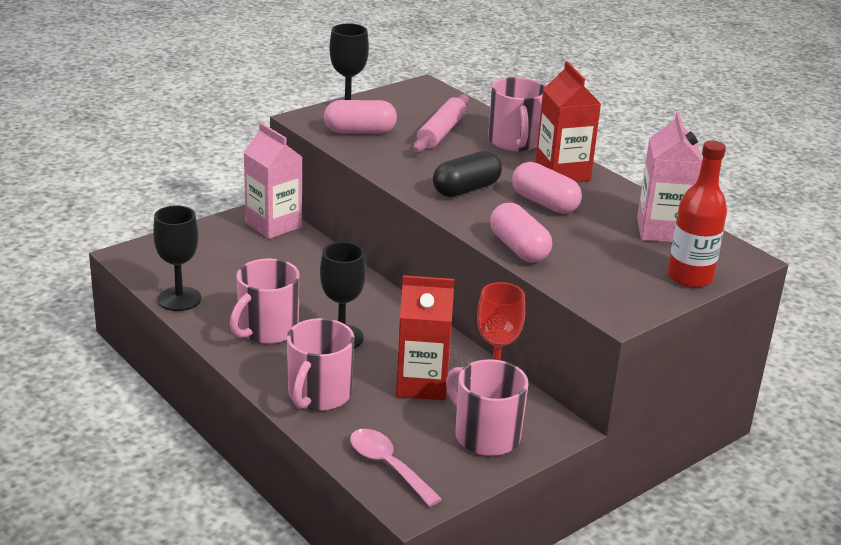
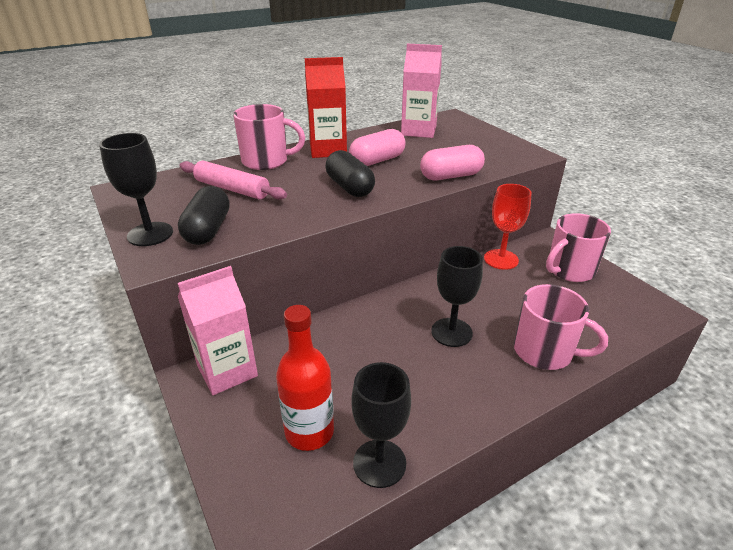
camera: 80 degrees left, 5 degrees up
pink mug [230,258,300,344] -> none
pink capsule [324,100,397,133] -> black capsule [178,186,230,245]
pink spoon [350,429,442,507] -> none
red carton [396,275,455,400] -> none
red bottle [668,141,727,288] -> red bottle moved to [276,305,334,451]

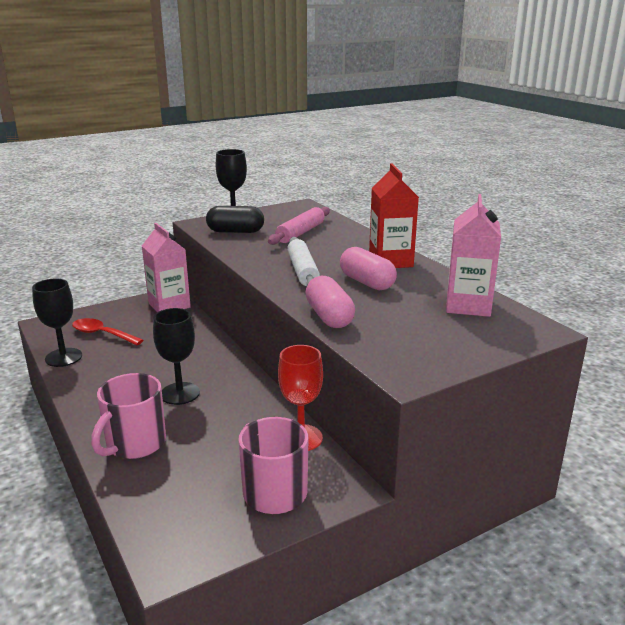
camera: 90 degrees right, 10 degrees down
pink mug [233,104,305,170] -> none
red bottle [276,305,334,451] -> red spoon [72,318,143,345]
black capsule [325,150,375,197] -> white rolling pin [287,237,320,286]

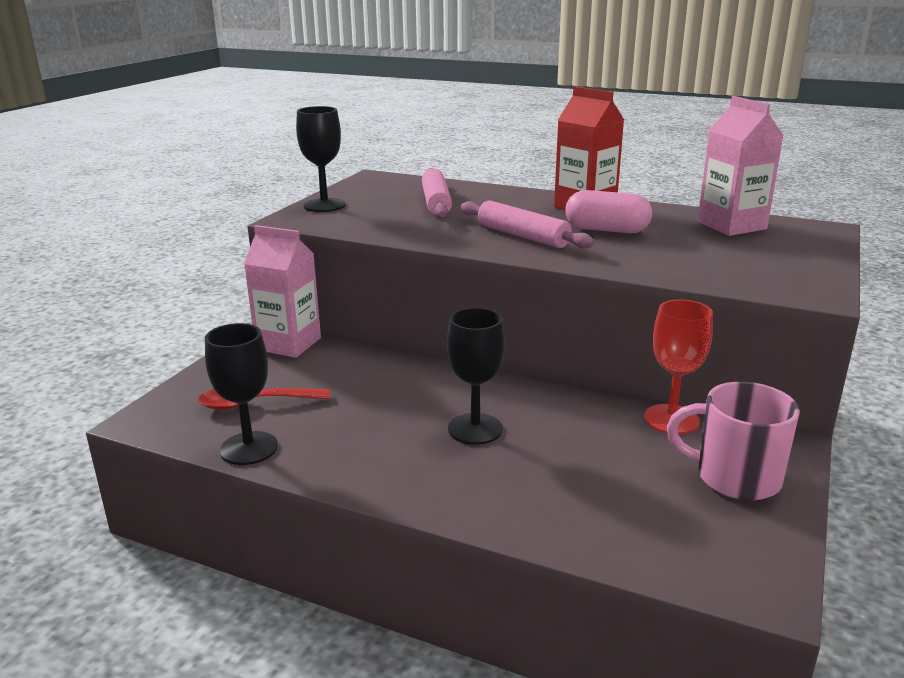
camera: 35 degrees left, 0 degrees up
pink mug [91,373,166,459] -> none
black capsule [206,206,264,233] -> none
white rolling pin [287,237,320,286] -> pink rolling pin [461,200,595,248]
pink capsule [305,276,355,328] -> none

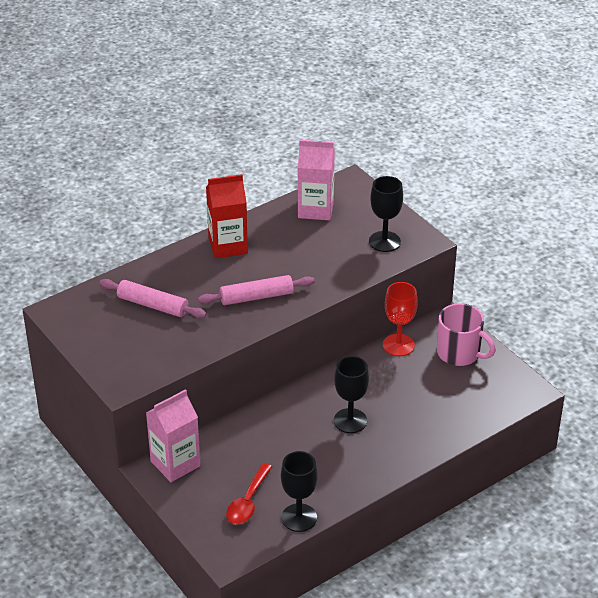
camera: 60 degrees left, 15 degrees up
black goblet [296,106,346,212] -> black goblet moved to [369,176,403,252]
pink capsule [565,190,652,233] -> none
pink mug [667,382,800,500] -> pink mug turned 105 degrees counterclockwise [437,303,496,366]

